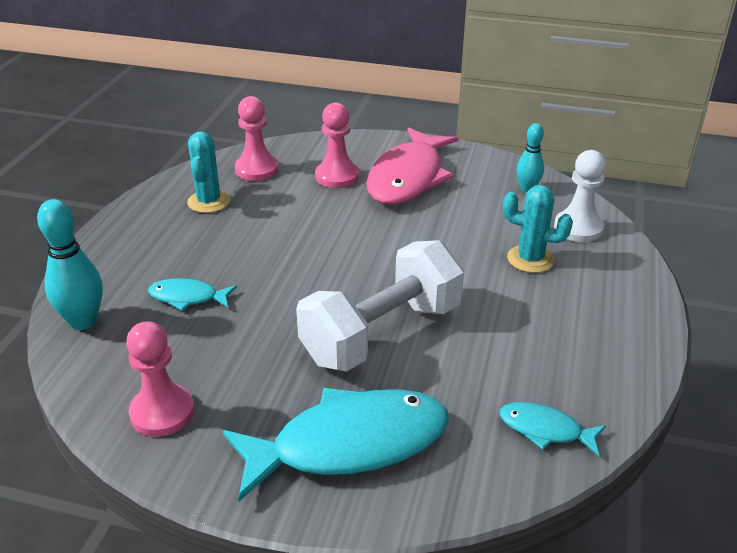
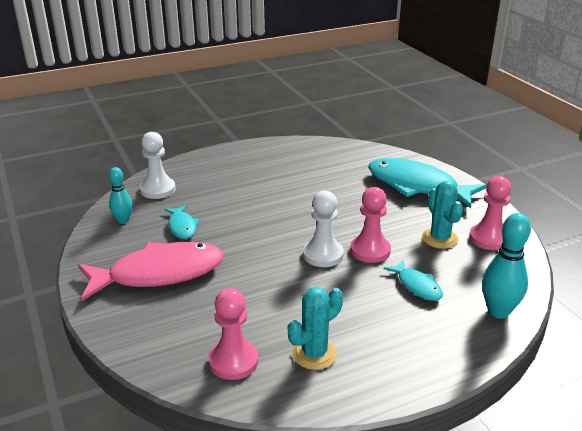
camera: 130 degrees left, 5 degrees down
white dumbbell [296,240,464,372] -> none
pink pawn [315,102,359,188] -> pink pawn moved to [350,187,391,263]
turquoise fish [499,402,606,456] -> turquoise fish moved to [164,205,200,239]
turquoise cactus [503,185,573,273] -> turquoise cactus moved to [422,181,463,249]
none -> white pawn [303,191,344,267]

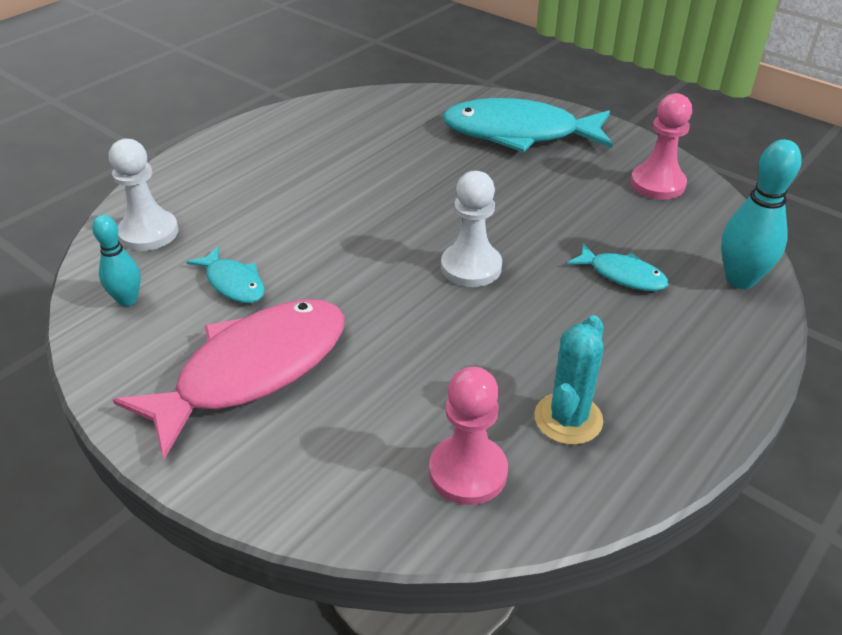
camera: 25 degrees left, 10 degrees up
pink pawn [350,187,391,263] -> none
turquoise cactus [422,181,463,249] -> none

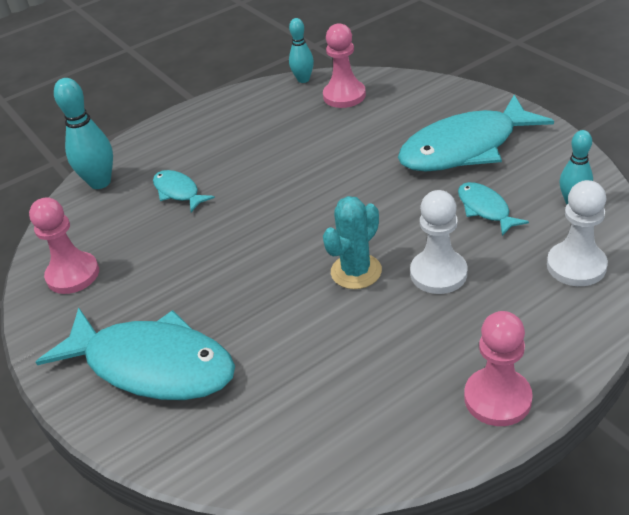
camera: 160 degrees left, 0 degrees up
pink fish [113,299,345,459] -> turquoise fish [398,95,554,172]
white pawn [441,171,502,287] -> white pawn moved to [410,190,467,294]
turquoise cactus [534,315,604,445] -> turquoise cactus moved to [323,196,382,289]
none -> turquoise bowling pin [289,18,314,83]
none -> pink pawn [464,311,533,426]

